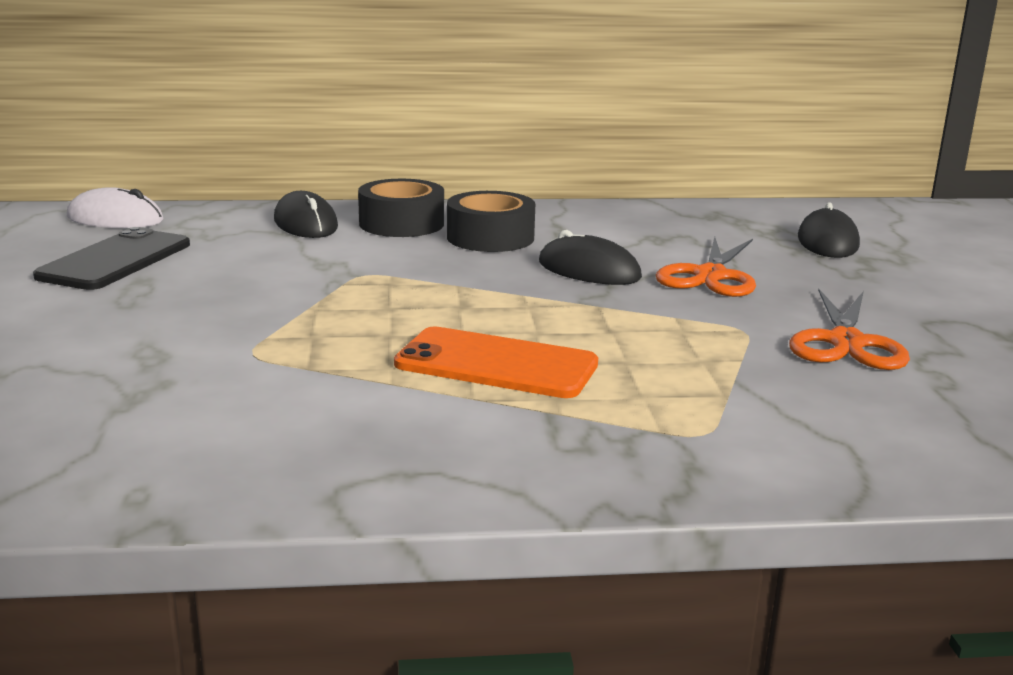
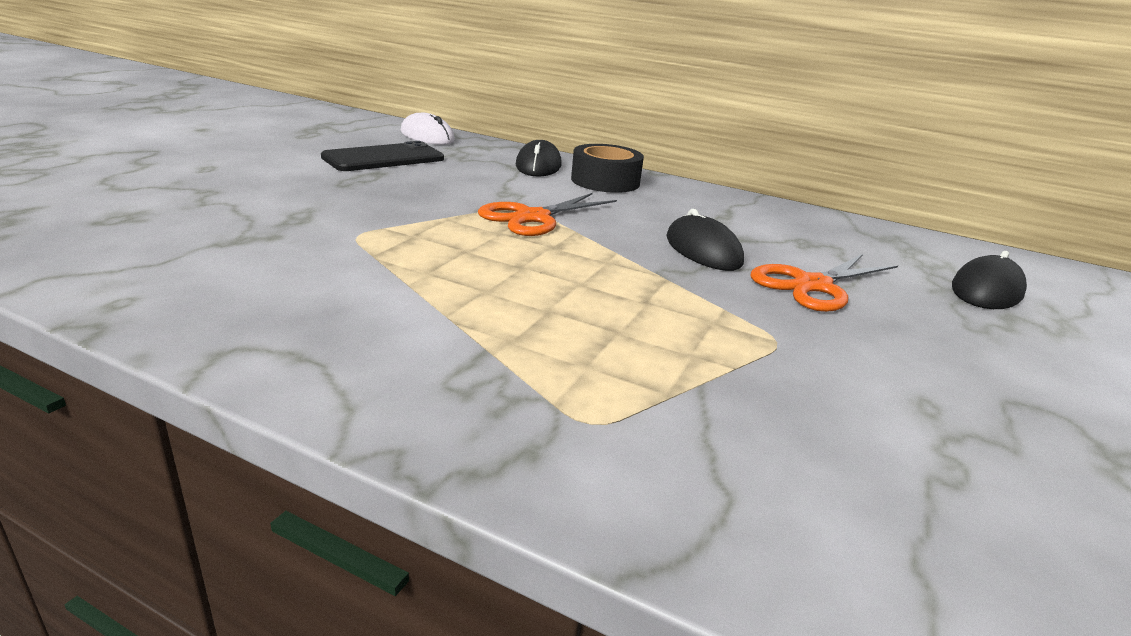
camera: 30 degrees right, 5 degrees up
orange phone [394,326,598,398] -> none
black tape [447,191,535,252] -> none
orange scissors [789,289,910,370] -> orange scissors moved to [478,193,617,236]

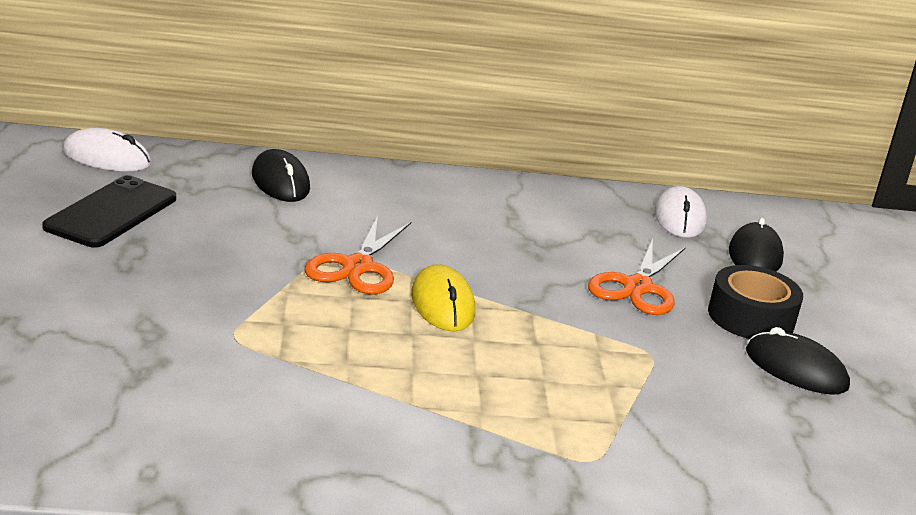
camera: 30 degrees left, 0 degrees up
black tape [571,144,644,193] -> black tape moved to [708,265,803,339]
black mouse [666,209,744,271] -> black mouse moved to [746,327,850,395]
none -> yellow mouse [411,264,475,331]
none -> white mouse [655,186,707,238]

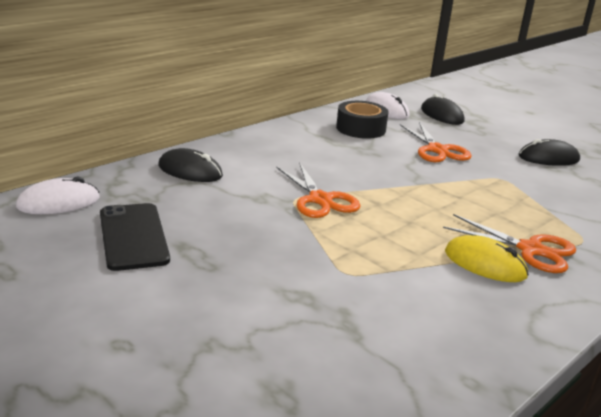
camera: 40 degrees left, 0 degrees up
yellow mouse [411,264,475,331] -> yellow mouse moved to [445,235,529,282]
black tape [708,265,803,339] -> black tape moved to [336,101,388,139]
none -> orange scissors [443,214,576,273]

